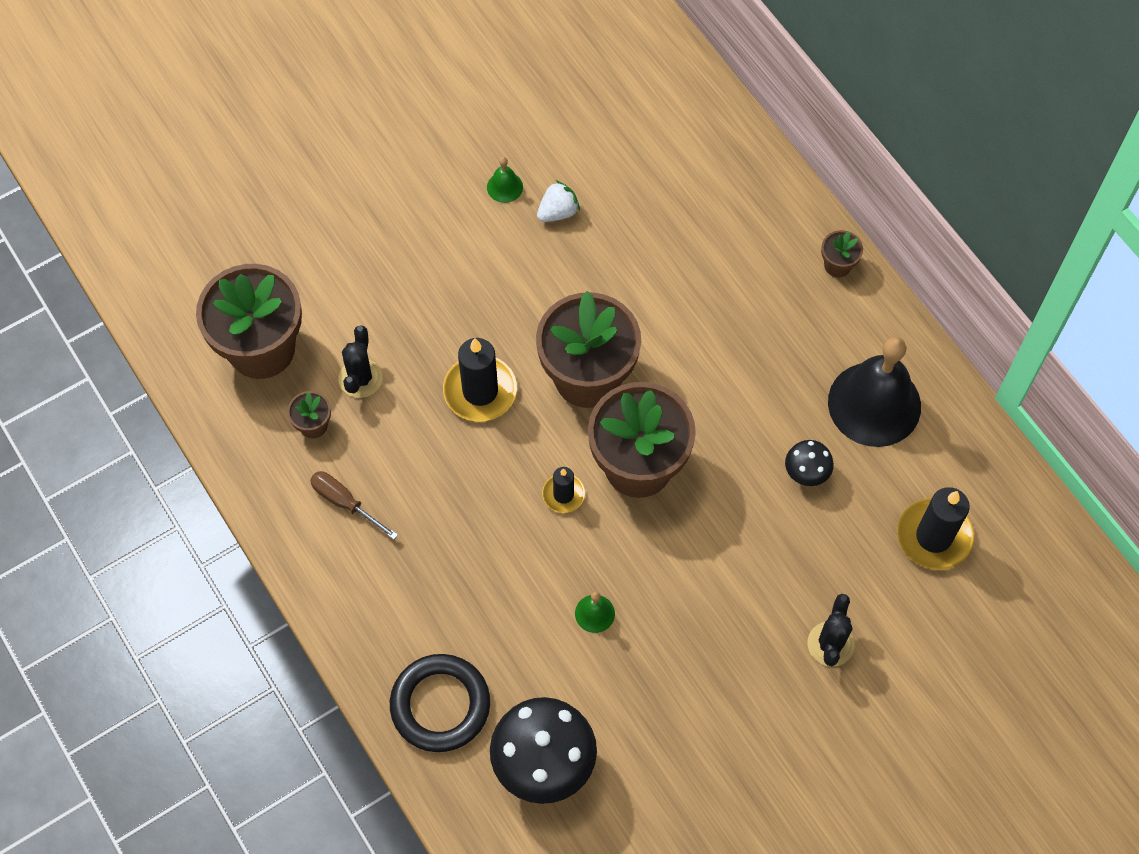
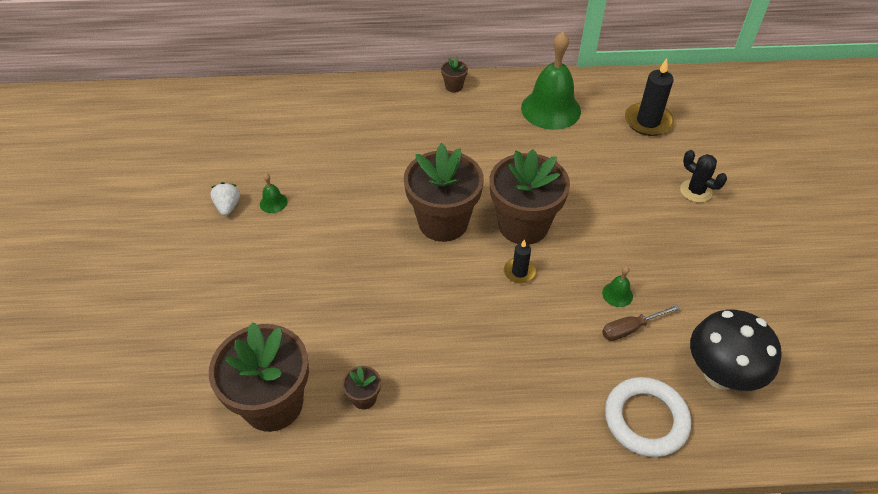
camera: 60 degrees left, 15 degrees down
brown screwdriver [310,471,398,540] -> brown screwdriver moved to [602,305,680,341]
black cactus [338,325,383,398] -> none
black ring [390,654,490,752] -> white ring [605,377,691,457]
black candle [443,338,517,422] -> none
white strawberry [537,180,580,222] -> white strawberry moved to [210,182,240,216]
black mushroom [785,440,834,486] -> none
black bell [828,337,921,447] -> green bell [521,31,581,130]

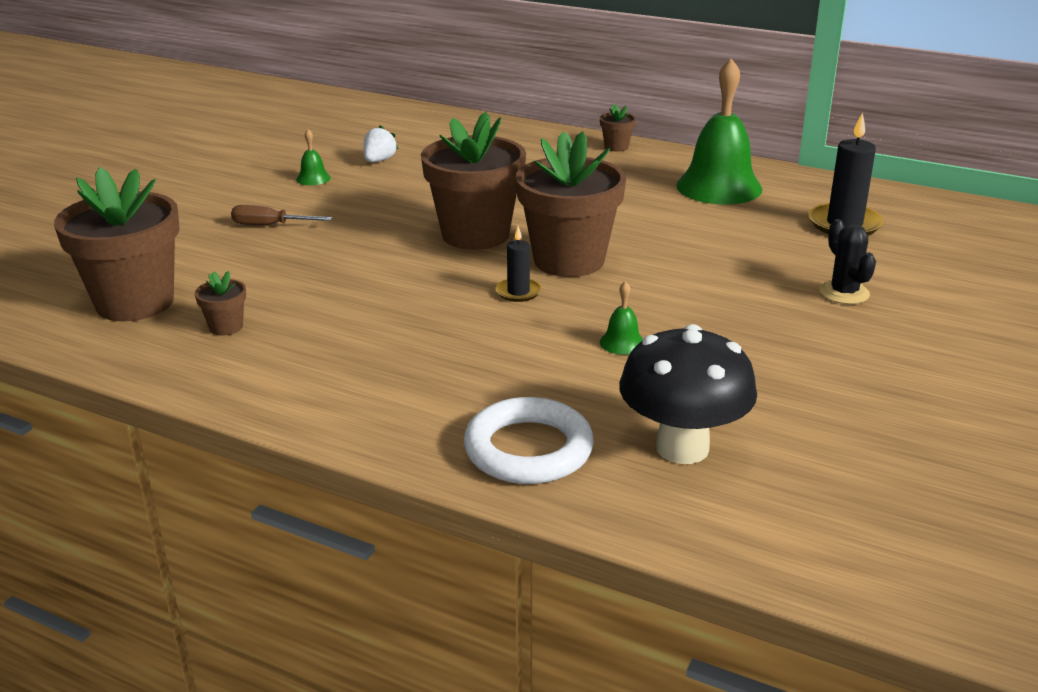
camera: 30 degrees right, 20 degrees down
white strawberry [210,182,240,216] -> white strawberry moved to [363,125,398,162]
brown screwdriver [602,305,680,341] -> brown screwdriver moved to [231,205,333,225]

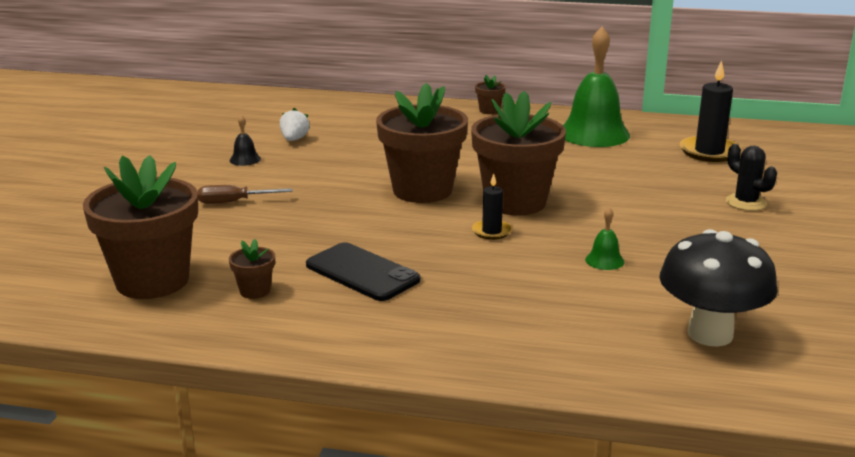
camera: 15 degrees left, 5 degrees down
green bell [296,129,331,185] -> black bell [229,115,261,166]
white ring [464,397,594,484] -> none
none -> black phone [306,242,421,301]

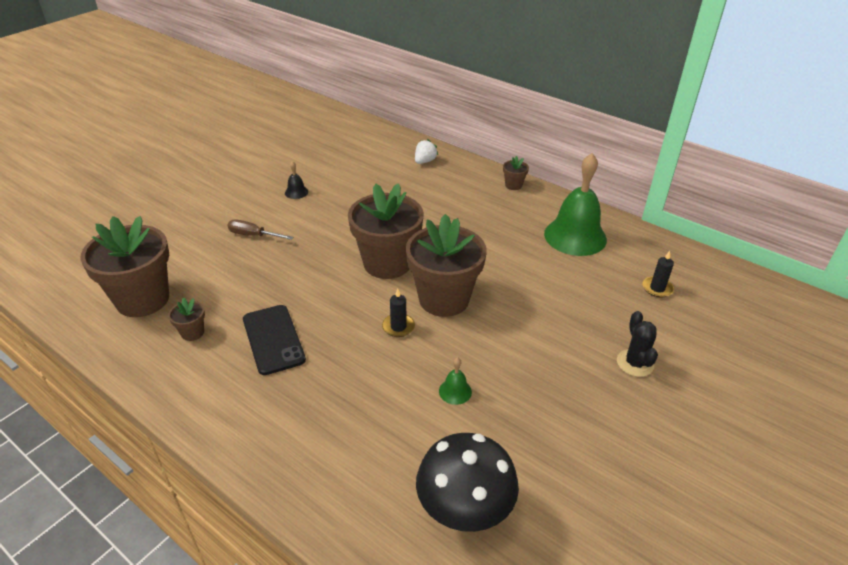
camera: 25 degrees right, 15 degrees up
white strawberry [280,108,310,141] -> white strawberry moved to [415,139,438,164]
black candle [680,60,741,162] -> black candle [643,251,674,297], size x0.56

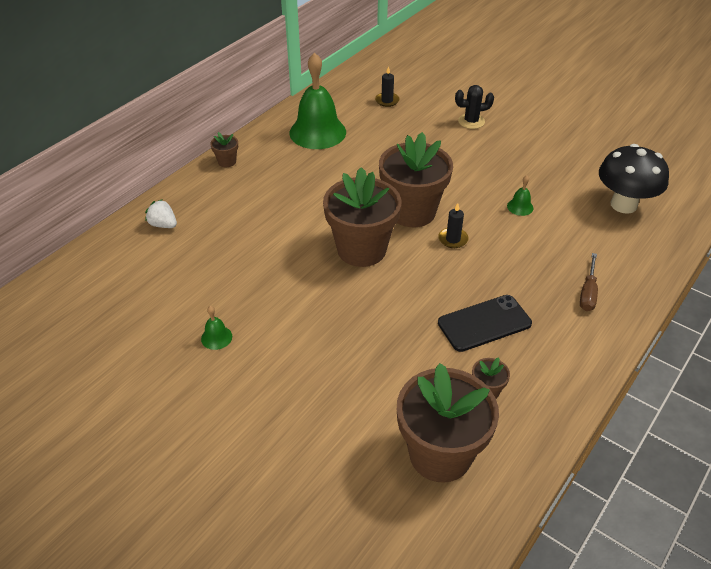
camera: 90 degrees left, 5 degrees up
brown screwdriver [228,219,293,240] -> brown screwdriver moved to [580,253,598,311]
black bell [285,161,308,199] -> green bell [201,306,232,350]

